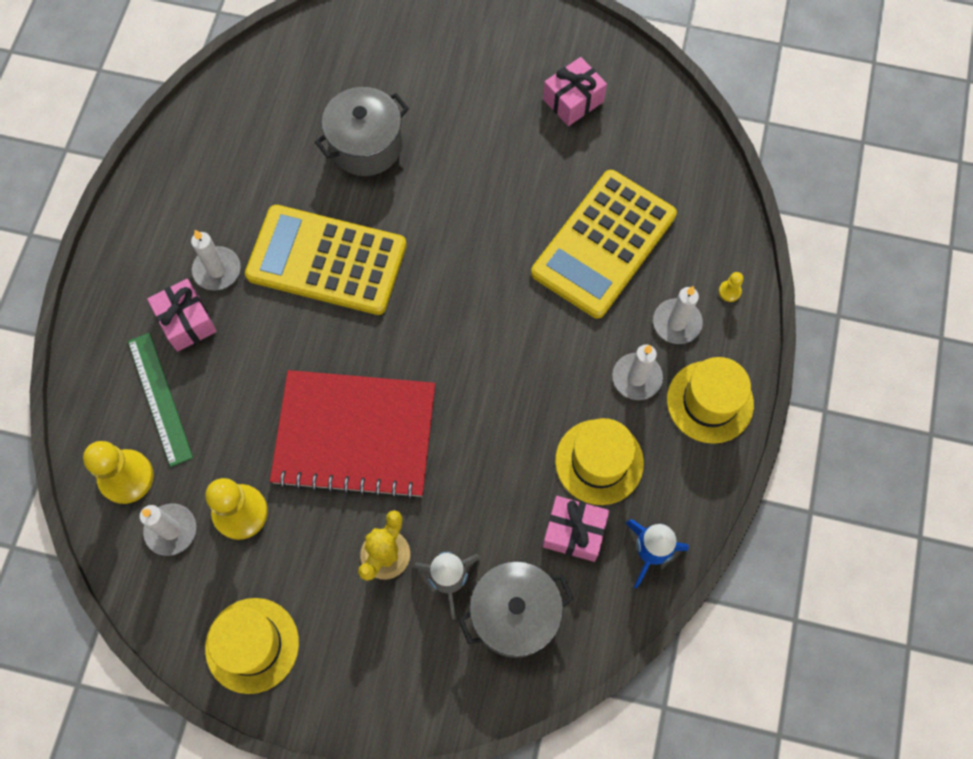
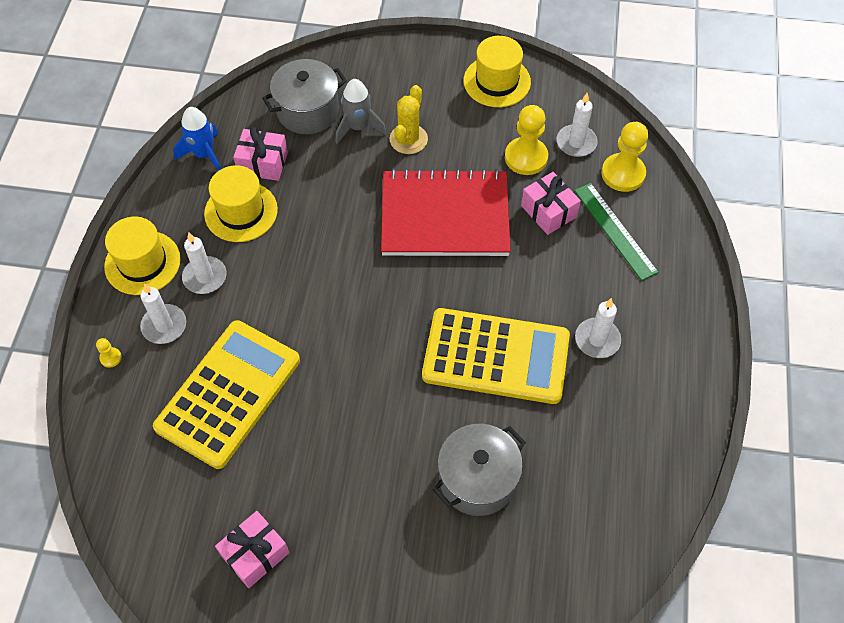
camera: 175 degrees right, 10 degrees down
pink gift [147,279,217,352] -> pink gift moved to [521,172,581,235]

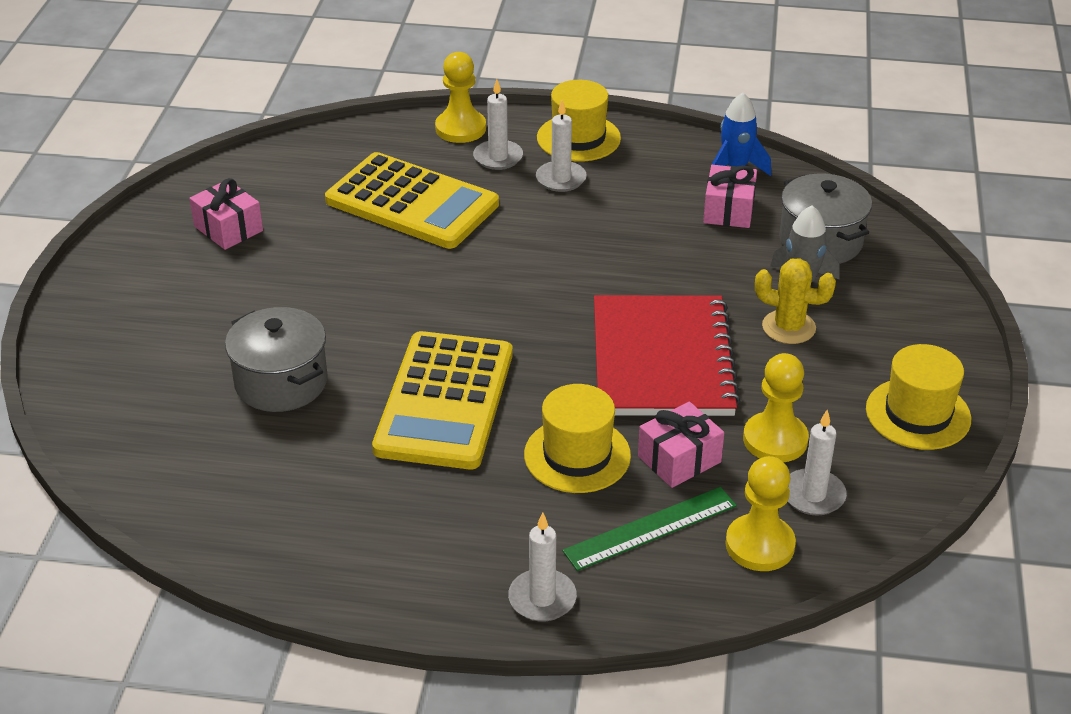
camera: 90 degrees right, 20 degrees down
yellow pawn [96,338,122,368] -> yellow pawn [435,52,486,143], size x2.28
yellow hat [204,165,278,242] -> yellow hat moved to [524,384,631,493]
white candle [575,298,621,358] -> white candle moved to [508,513,577,622]

